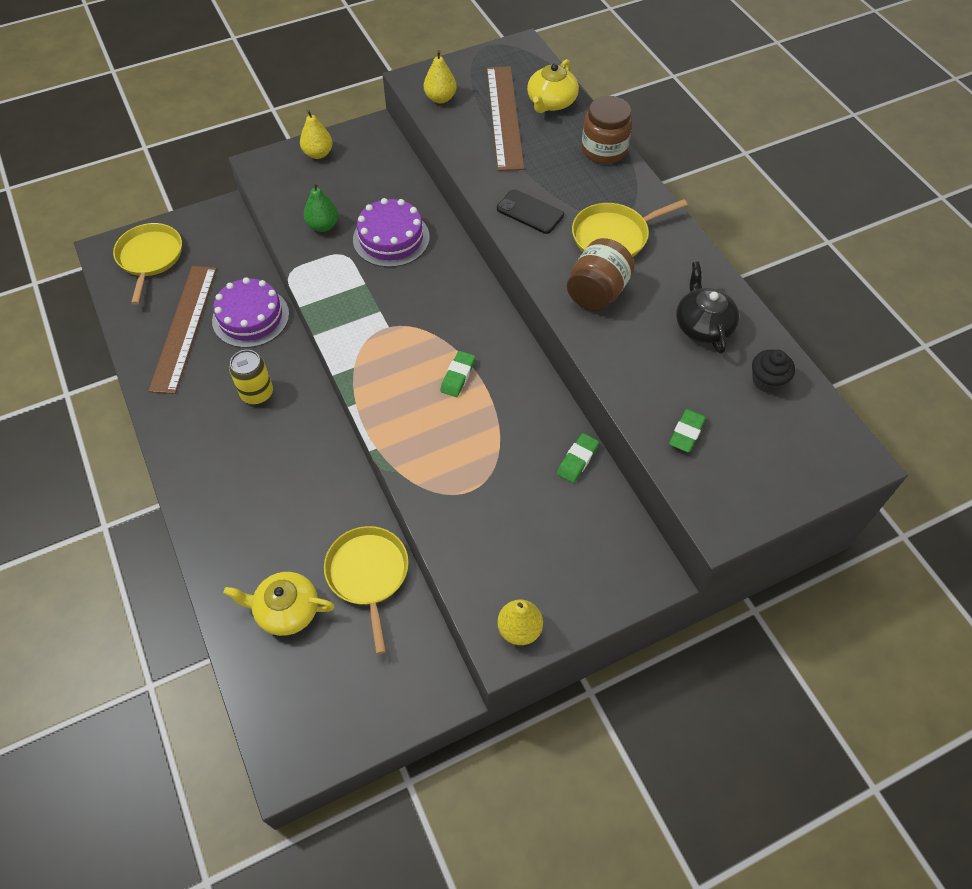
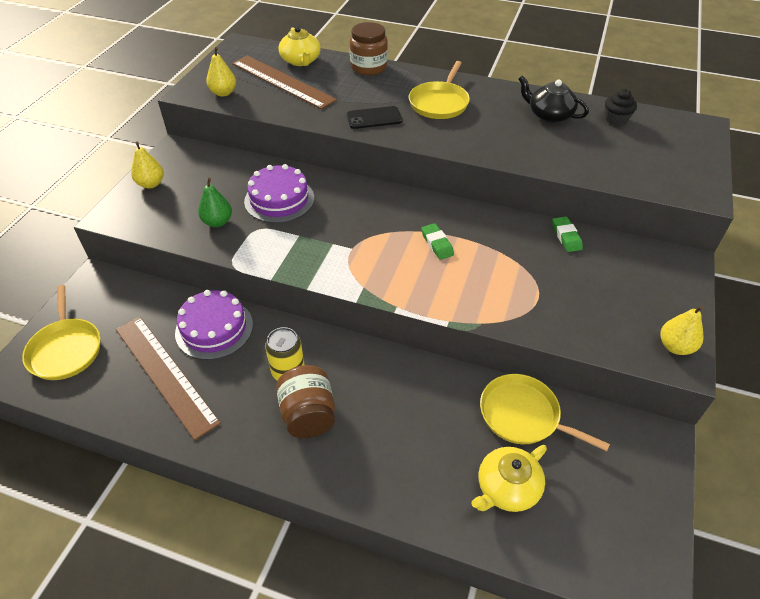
camera: 45 degrees left, 10 degrees down
yellow pan [113,223,182,305] -> yellow pan turned 150 degrees counterclockwise [22,285,101,380]
brown jar [567,238,635,311] -> brown jar moved to [276,365,335,438]
green eraser [669,409,706,453] -> none

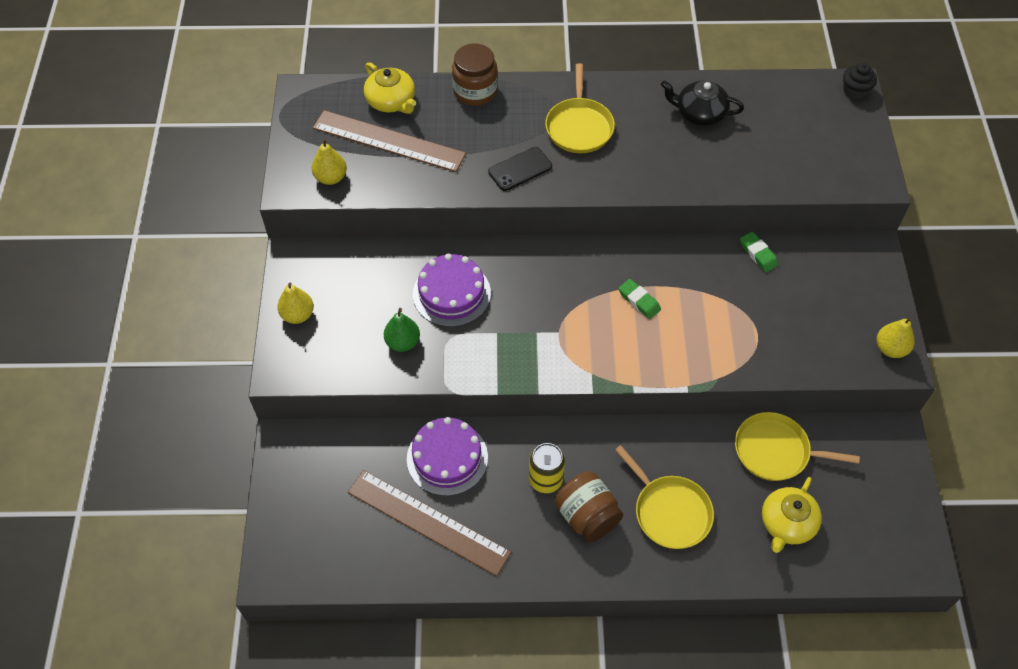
camera: 20 degrees left, 10 degrees up
yellow pan [22,285,101,380] -> yellow pan moved to [615,445,714,549]
black cupcake [605,89,637,126] -> black cupcake moved to [843,63,877,100]

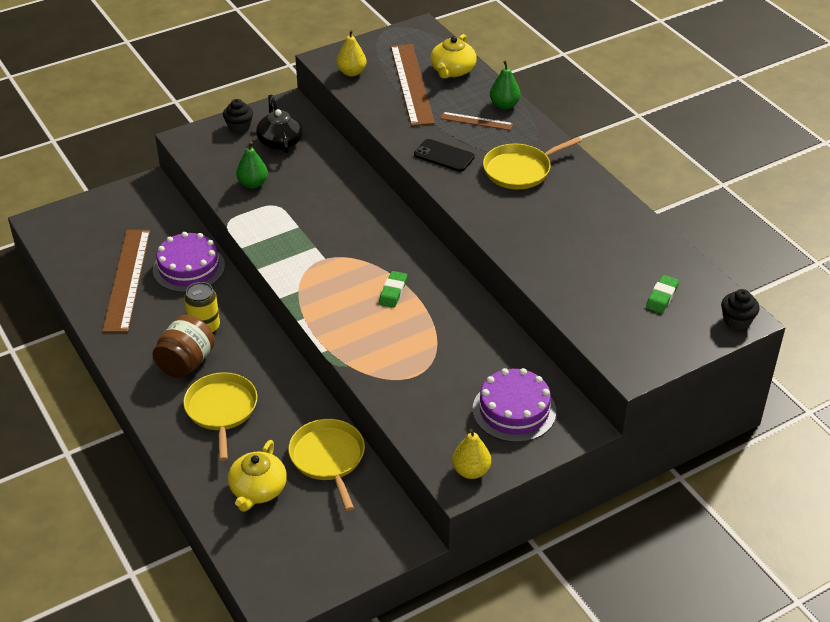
camera: 60 degrees right, 15 degrees down
yellow pear [277,283,314,324] -> black cupcake [223,99,253,133]
purple cake [413,253,491,327] -> purple cake moved to [473,368,556,442]
brown jar [452,44,498,106] -> green pear [490,60,521,109]
yellow pan [615,445,714,549] -> yellow pan turned 150 degrees clockwise [183,372,257,461]
black teapot [661,81,744,126] -> black teapot moved to [256,95,303,154]
green eraser [740,232,778,272] -> green eraser moved to [646,275,679,313]
yellow teapot [762,477,822,553] -> yellow teapot turned 75 degrees counterclockwise [228,440,287,512]
none -> brown ruler [440,112,513,130]

